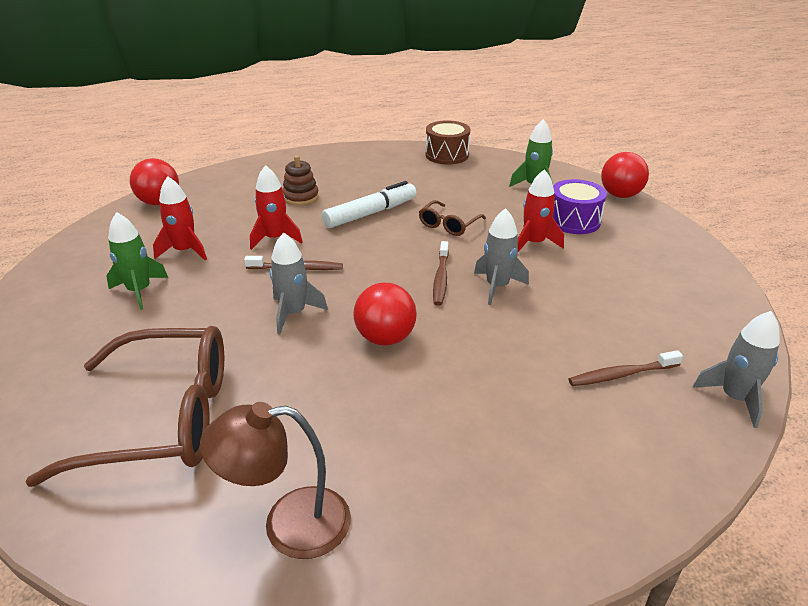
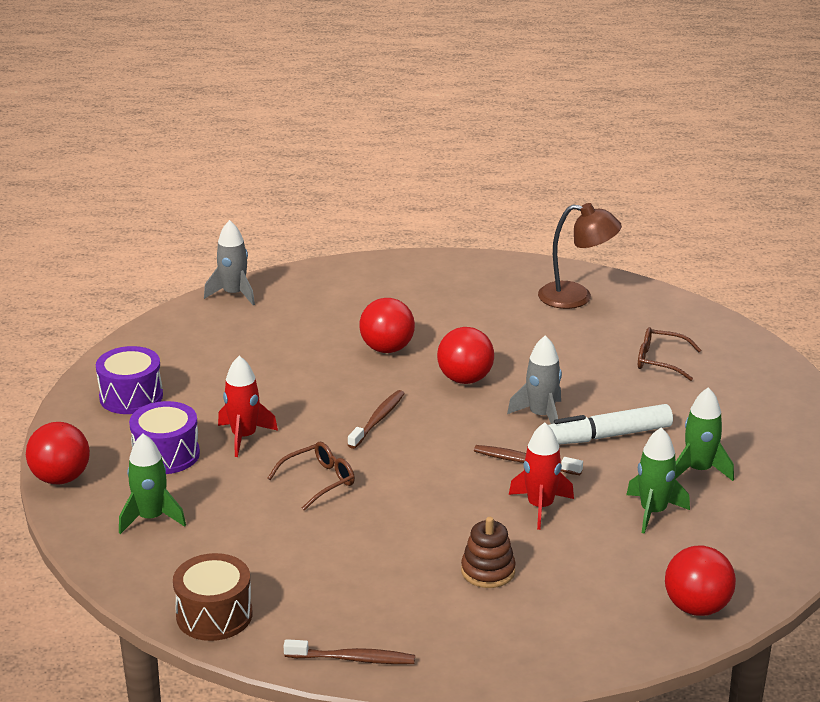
camera: 160 degrees left, 5 degrees down
brown glasses [25,326,224,487] -> brown glasses [638,327,701,381], size x0.46
red rocket [153,176,207,260] -> green rocket [626,427,690,534]
white marker [322,181,416,228] -> white marker moved to [548,404,673,445]
grey rocket [474,208,529,305] -> none
brown toothbrush [569,350,683,386] -> brown toothbrush moved to [284,639,415,664]
none -> purple drum [96,346,163,414]
none -> red ball [359,298,415,353]

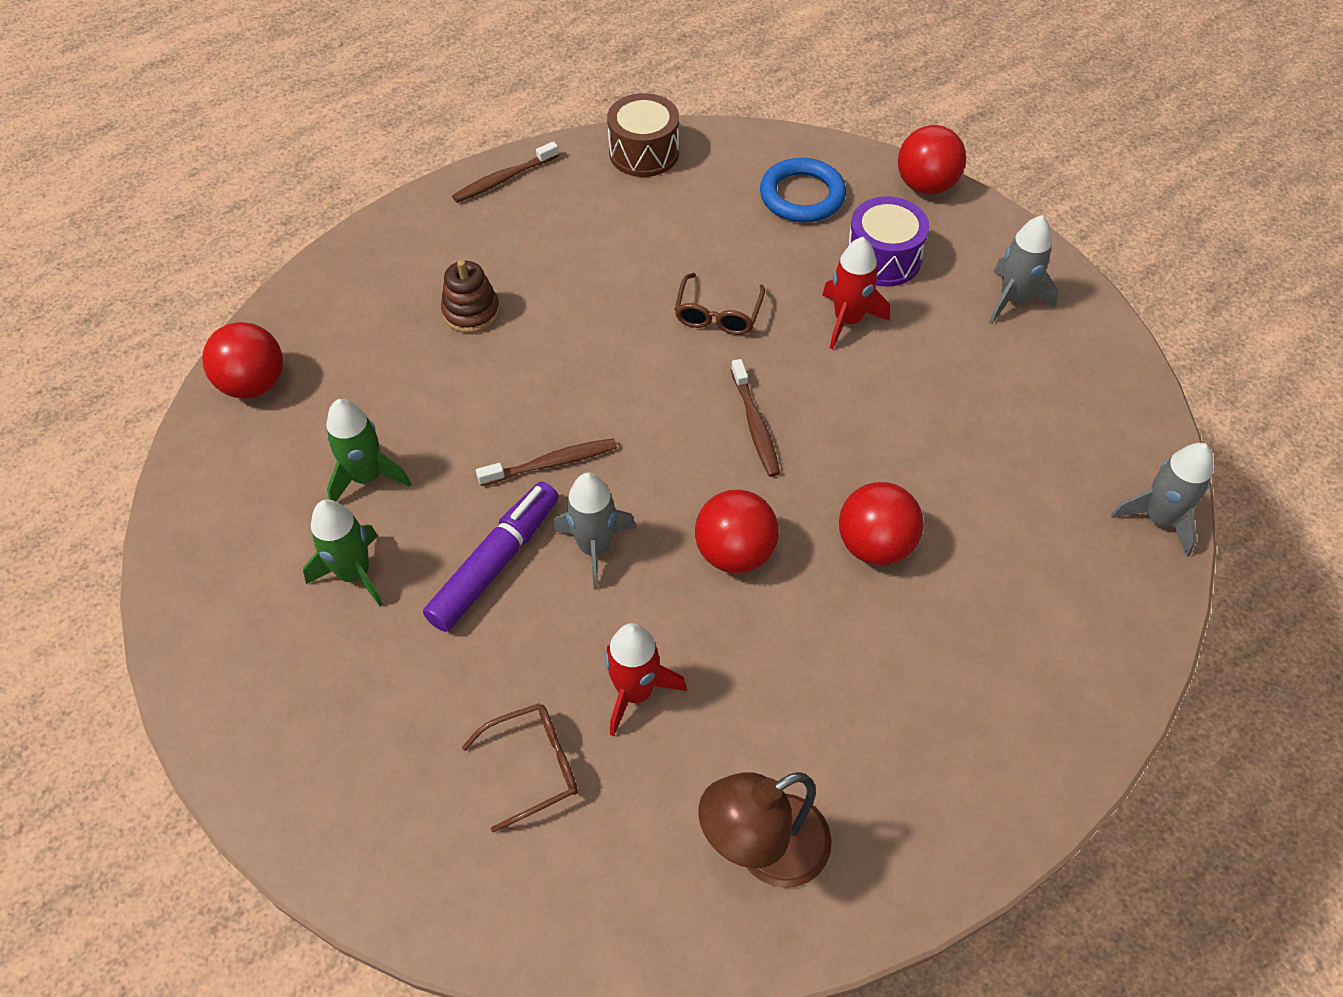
camera: 140 degrees right, 25 degrees up
purple drum [96,346,163,414] -> grey rocket [989,215,1058,324]
green rocket [119,434,186,534] -> blue ring [760,158,846,223]
red rocket [509,422,574,530] -> red rocket moved to [605,623,687,736]
white marker [548,404,673,445] -> purple marker [423,482,559,632]

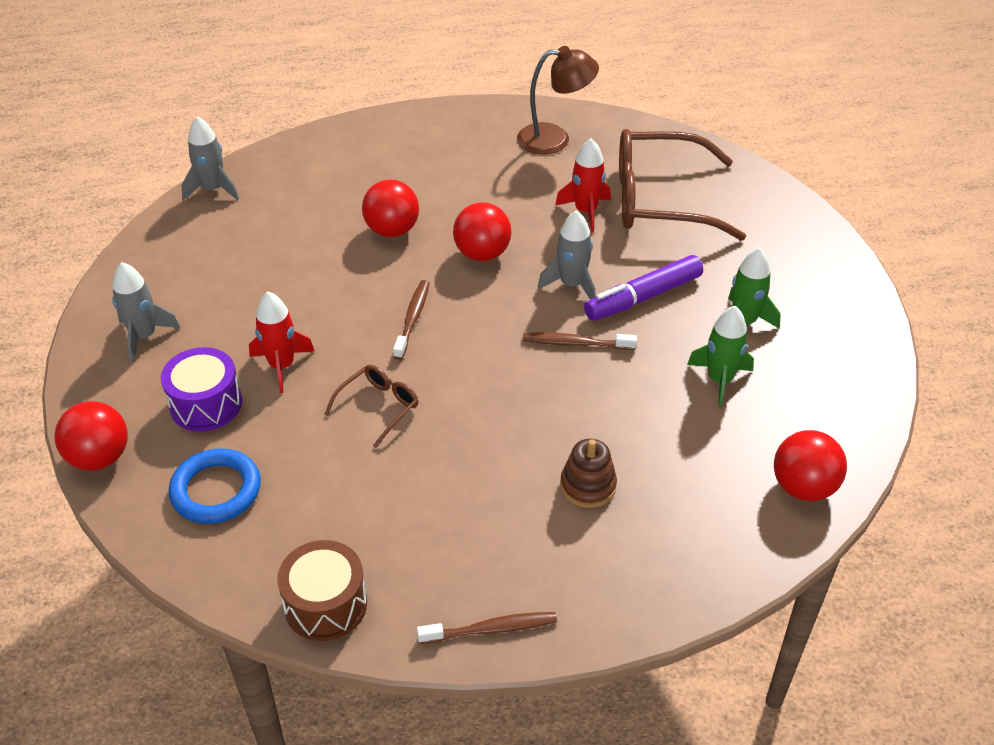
camera: 155 degrees left, 10 degrees down
brown glasses [462,703,578,833] -> brown glasses [619,129,746,241], size x2.16

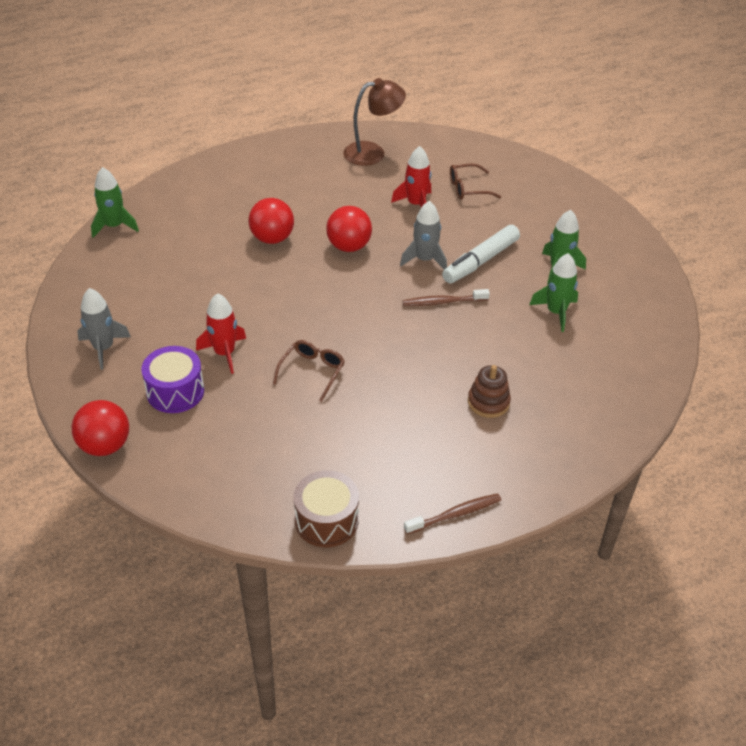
camera: 15 degrees left, 0 degrees up
blue ring [169,448,261,524] -> none
grey rocket [181,116,239,200] -> green rocket [91,167,139,238]
brown toothbrush [393,280,430,360] -> none
purple marker [584,255,703,321] -> white marker [442,225,520,283]
brown glasses [619,129,746,241] -> brown glasses [450,164,501,200], size x0.46
red ball [774,430,847,501] -> none

